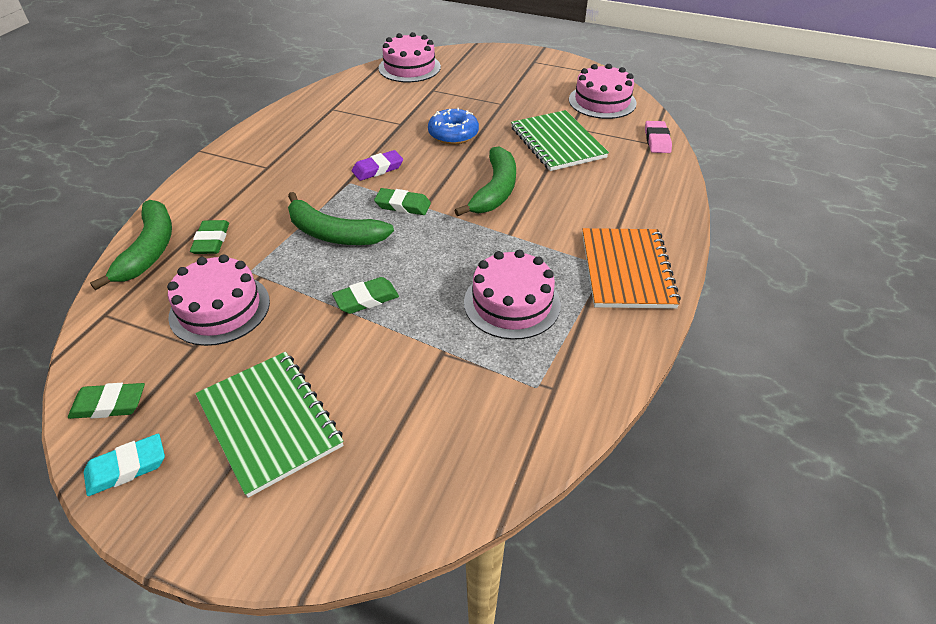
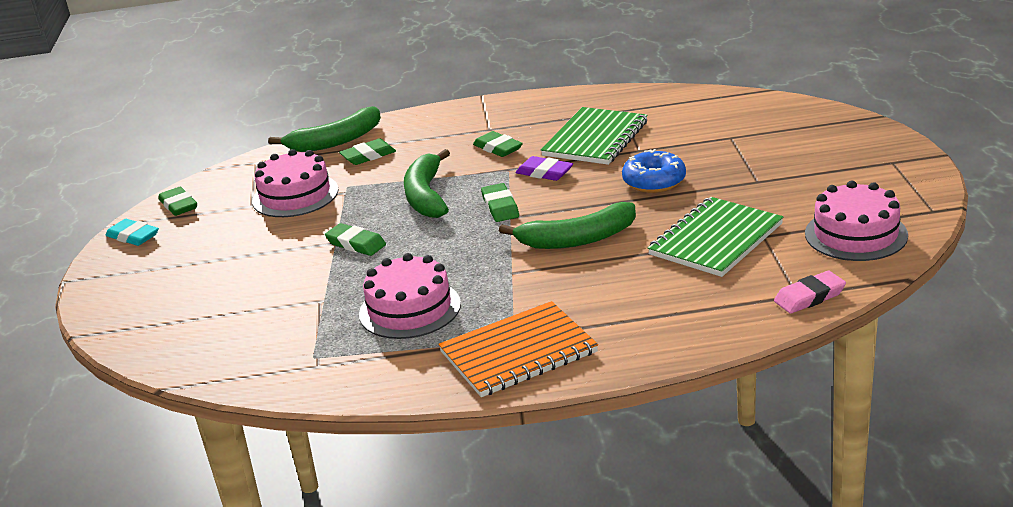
camera: 65 degrees right, 15 degrees down
green notebook [195,352,344,498] -> green notebook moved to [541,107,648,165]
pink cake [379,32,441,82] -> none
none -> green eraser [473,131,523,157]

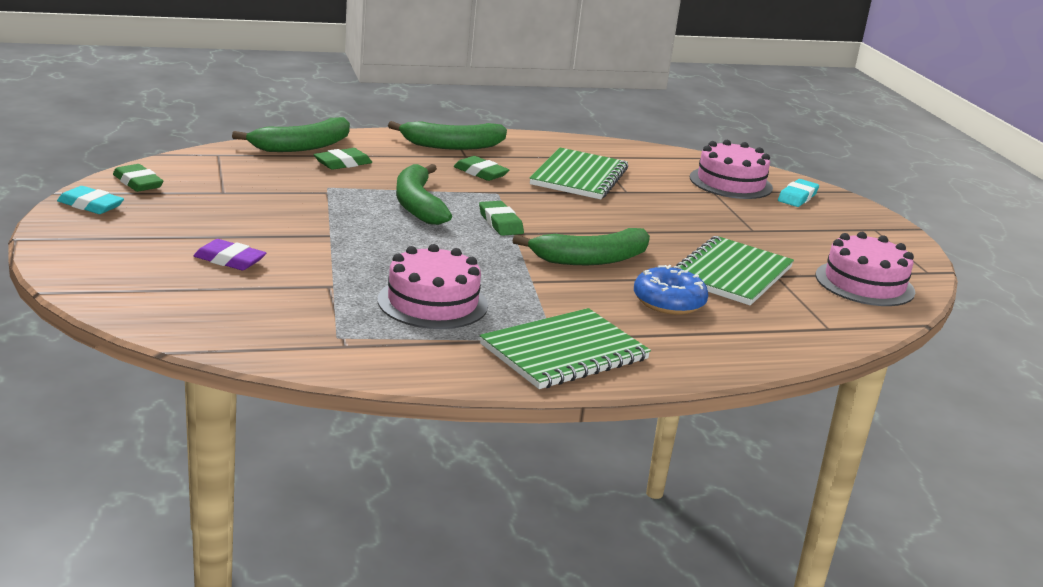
camera: 15 degrees left, 5 degrees down
pink cake [252,149,339,217] -> pink cake moved to [690,140,773,199]
green eraser [325,223,386,256] -> none
orange notebook [438,301,598,397] -> green notebook [480,308,651,389]
purple eraser [515,156,573,181] -> purple eraser moved to [193,239,266,270]
blue donut [622,149,686,193] -> blue donut moved to [634,265,708,315]
pink eraser [774,271,846,314] -> none
none -> green banana [388,121,507,150]
none -> turquoise eraser [778,179,819,207]

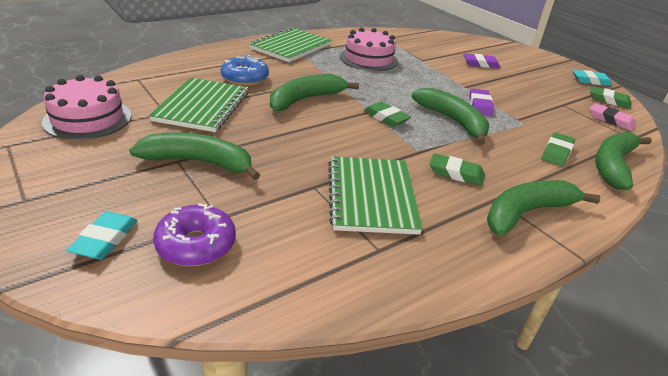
camera: 160 degrees right, 10 degrees up
pink cake [690,140,773,199] -> purple donut [153,203,236,266]
none -> green banana [129,132,260,180]
none -> purple eraser [469,88,494,116]
none -> pink eraser [590,103,636,131]

